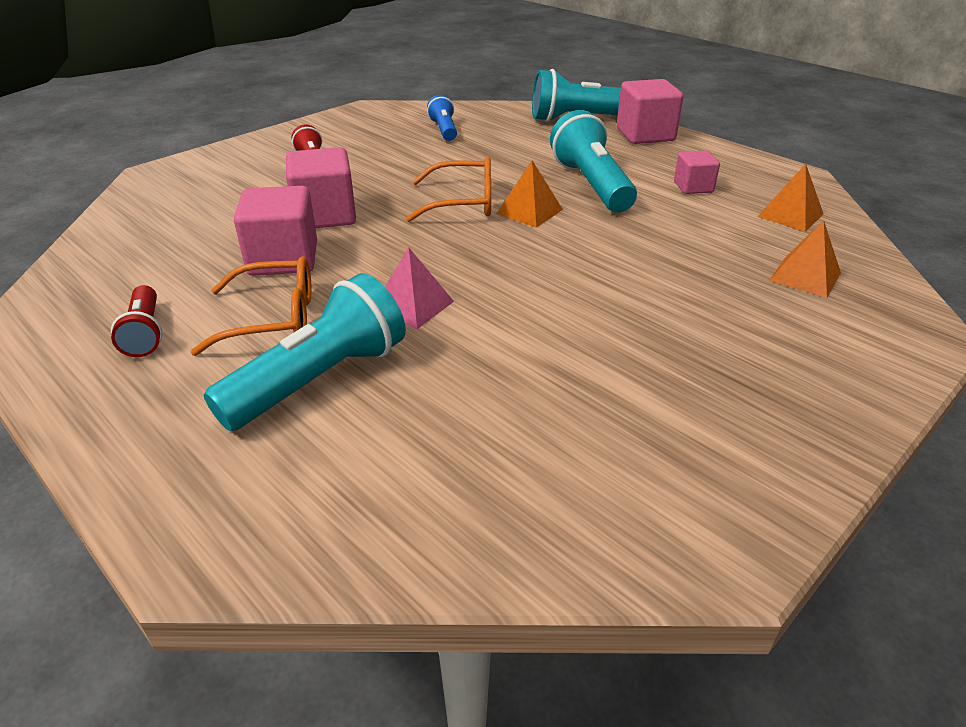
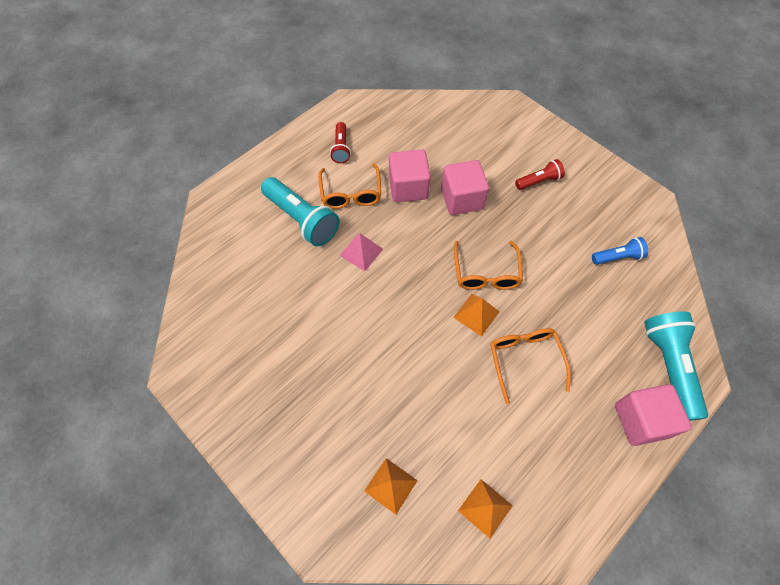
camera: 90 degrees right, 25 degrees up
red flashlight [111,285,162,357] -> red flashlight turned 75 degrees counterclockwise [330,122,351,163]
turquoise flashlight [550,110,637,212] -> orange glasses [490,328,571,404]
pink cube [674,150,720,194] -> none

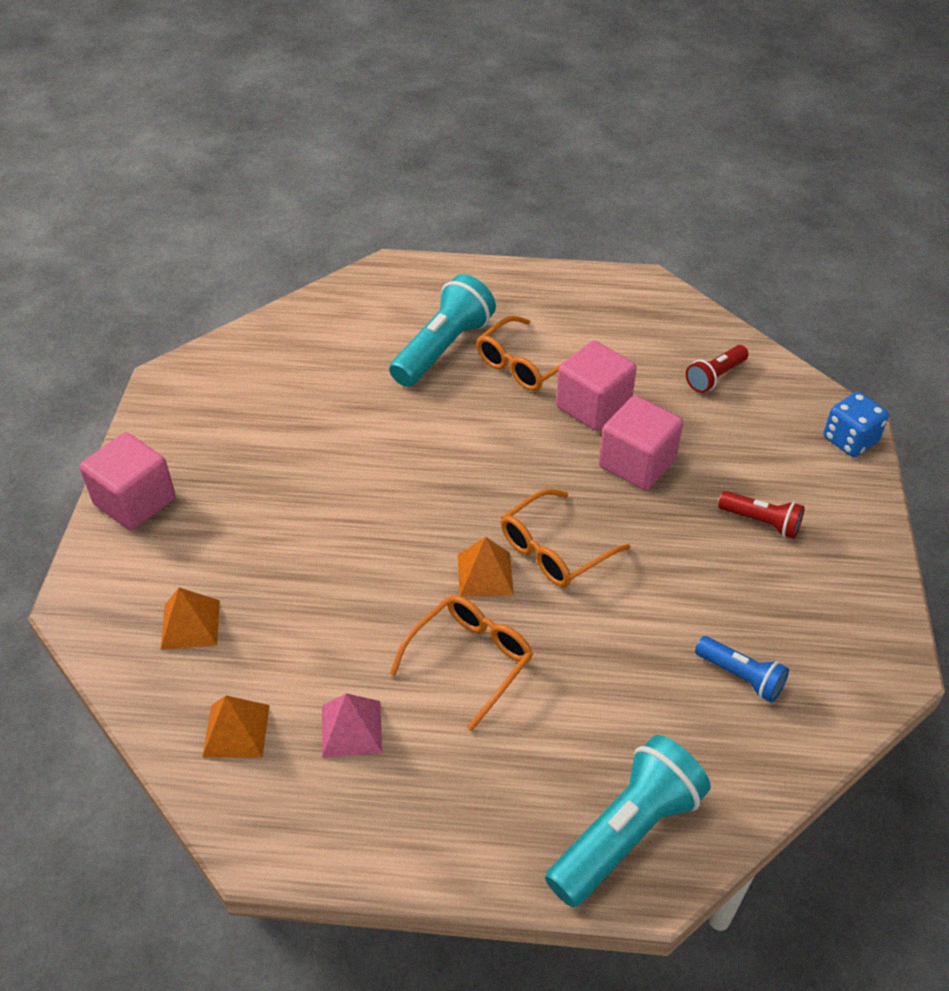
camera: 50 degrees right, 15 degrees down
turquoise flashlight [261,177,340,246] -> turquoise flashlight turned 150 degrees counterclockwise [389,274,496,387]
red flashlight [330,122,351,163] -> red flashlight moved to [686,345,749,393]
pink pyramid [339,233,383,271] -> pink pyramid moved to [322,693,382,758]
pink cube [615,384,692,446] -> pink cube moved to [80,432,175,531]
none -> blue dice [824,392,889,457]

